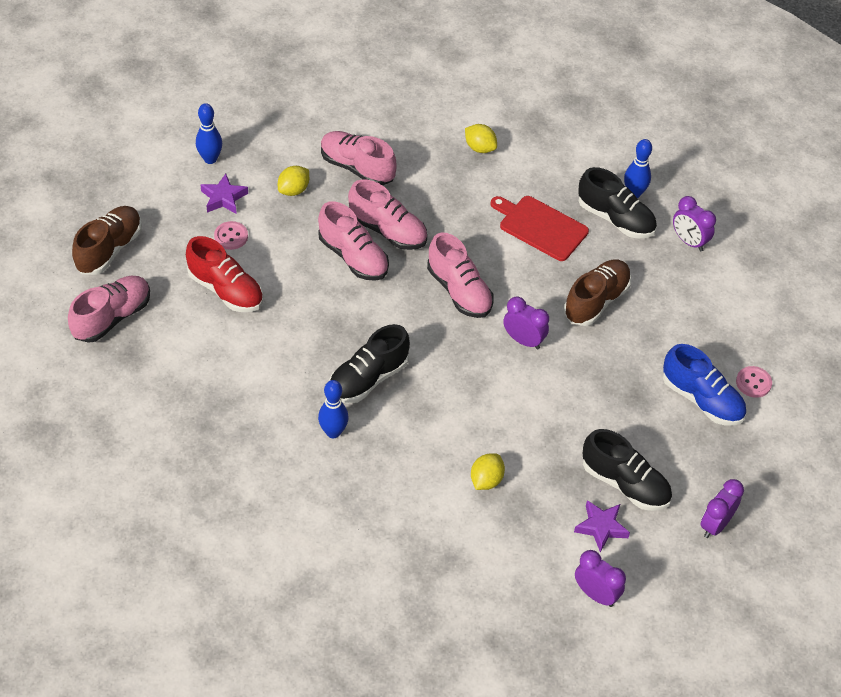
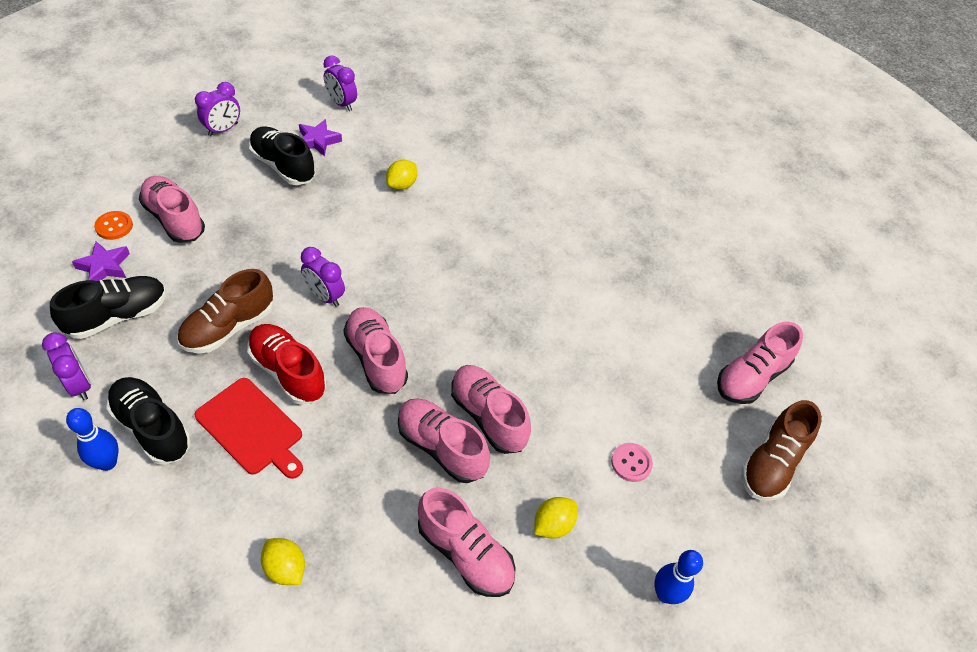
camera: 175 degrees left, 0 degrees up
red shoe [186,236,263,312] -> red shoe moved to [247,324,326,405]
purple star [201,174,248,214] -> purple star moved to [72,241,130,281]
blue bowling pin [318,380,349,438] -> none
black shoe [329,324,410,403] -> black shoe moved to [50,276,167,339]
blue shoe [663,344,746,426] -> pink shoe [139,176,205,243]
pink button [736,366,772,398] -> orange button [94,211,133,240]

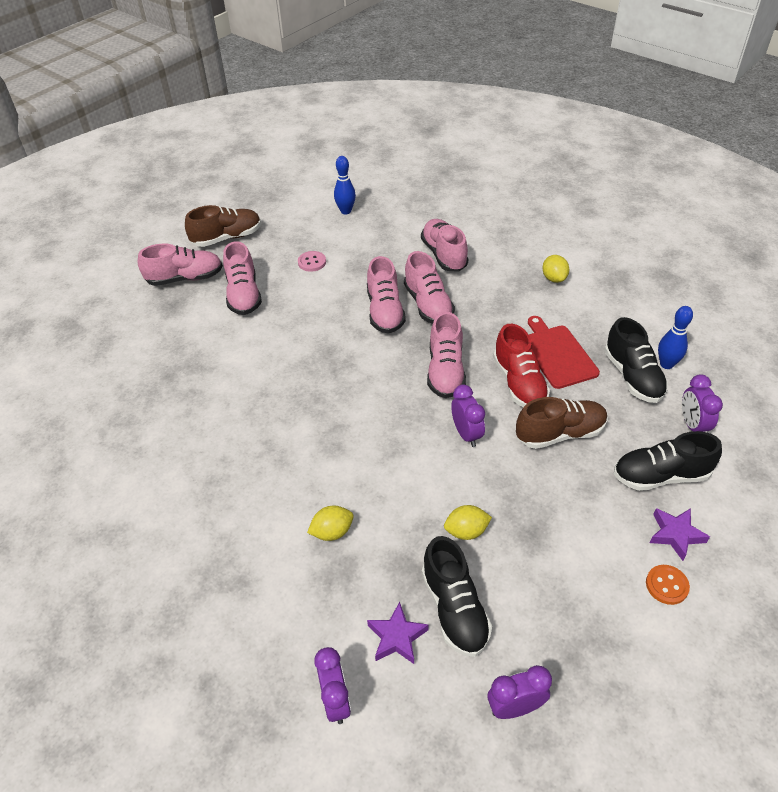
camera: 145 degrees left, 5 degrees down
pink shoe [139,176,205,243] -> pink shoe moved to [223,241,262,315]
yellow lemon [534,497,577,539] -> yellow lemon moved to [444,505,492,540]

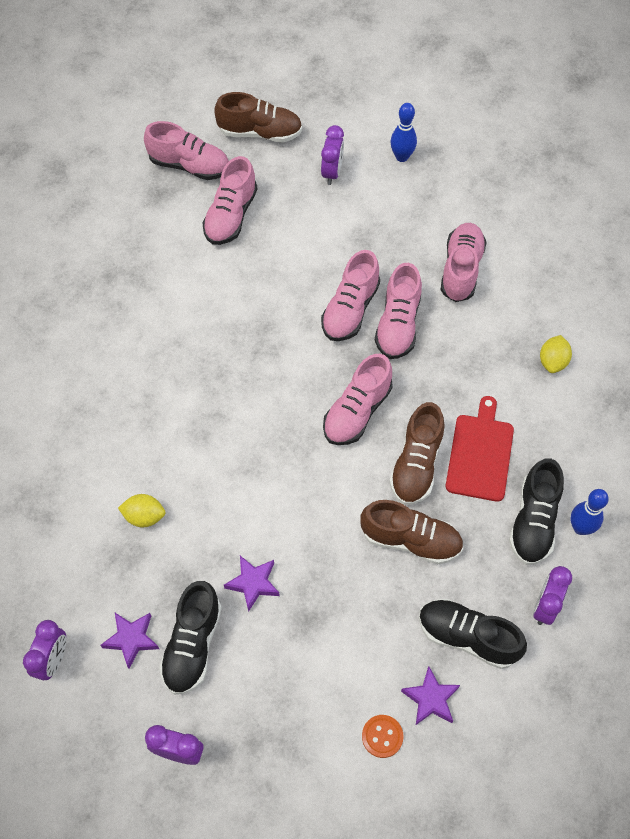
camera: 30 degrees right, 15 degrees up
pink button [298,251,326,272] -> none
yellow lemon [444,505,492,540] -> purple star [224,556,280,612]
purple clock [451,384,485,447] -> purple clock moved to [321,125,344,185]
red shoe [493,324,550,407] -> brown shoe [389,402,444,505]

